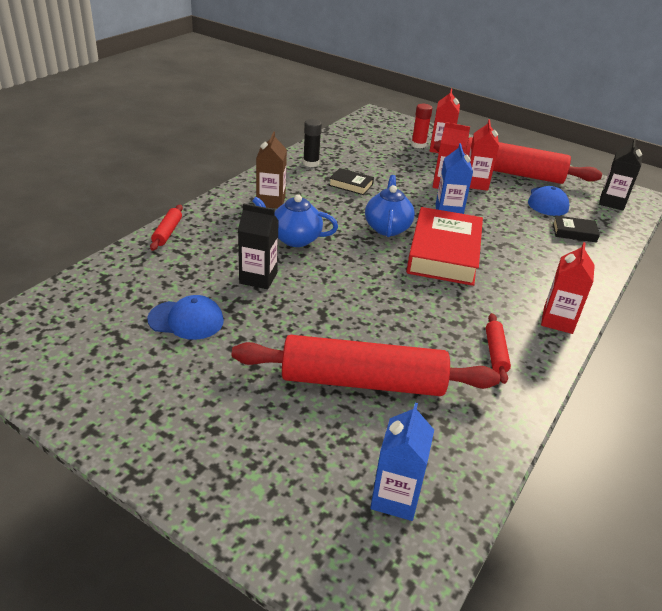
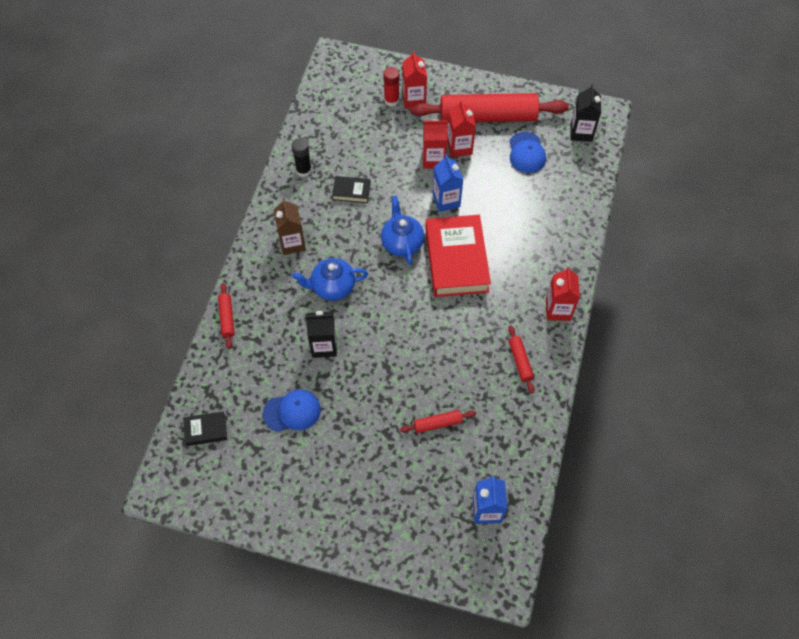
camera: 15 degrees left, 25 degrees up
red rolling pin [232,335,500,396] -> red rolling pin [400,410,476,433], size x0.41
black book [553,215,600,243] -> black book moved to [183,411,227,446]

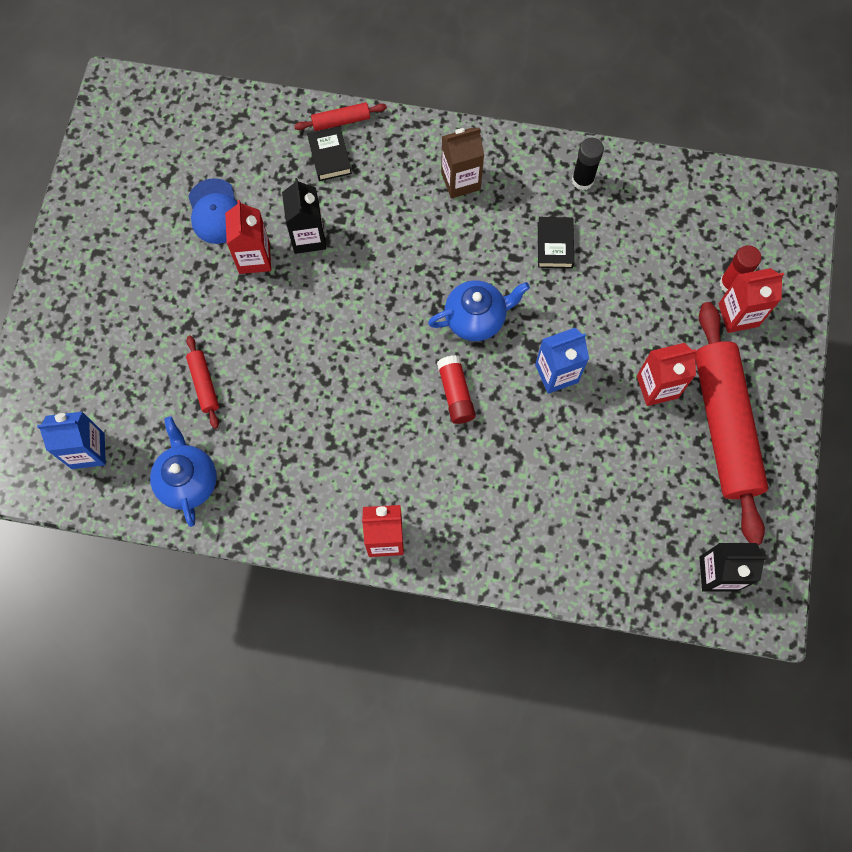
camera: 85 degrees right, 10 degrees up
black book [183,411,227,446] -> black book moved to [307,126,352,181]
blue teapot [292,258,368,301] -> blue teapot moved to [150,417,217,527]
red carton [423,119,448,169] -> red carton moved to [225,200,271,274]
red book [425,215,491,297] -> red glue stick [437,355,476,424]
red rolling pin [508,325,534,393] -> none
blue cap [509,132,546,173] -> none

